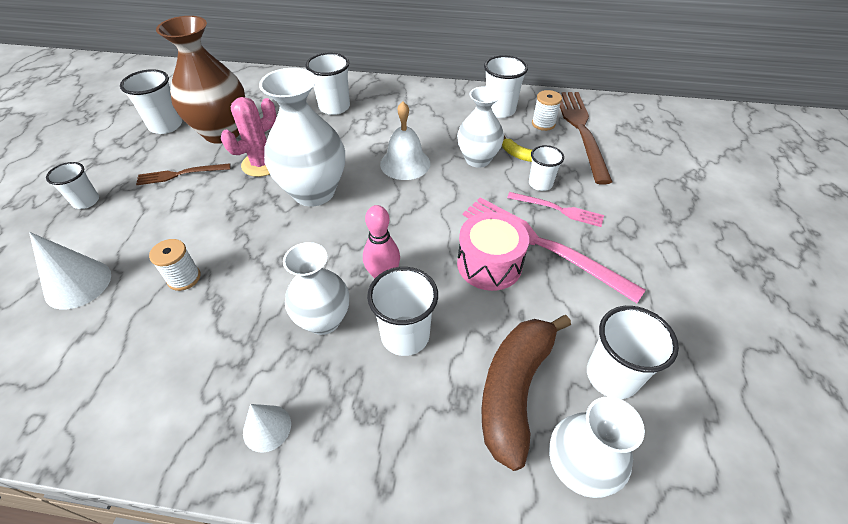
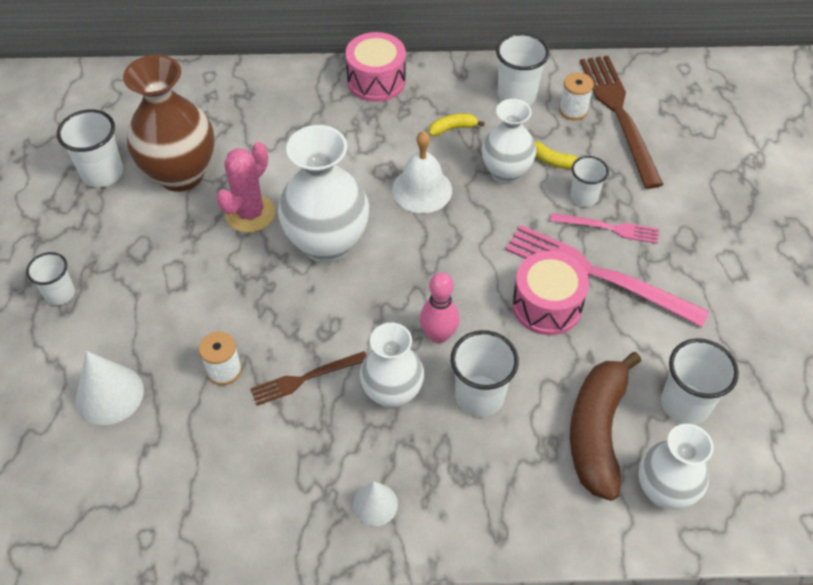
camera: 10 degrees left, 5 degrees up
brown fork [136,163,231,185] -> brown fork moved to [250,351,366,406]
white cup [306,53,350,115] -> none
none -> pink drum [345,32,406,102]
none -> yellow banana [429,114,484,136]

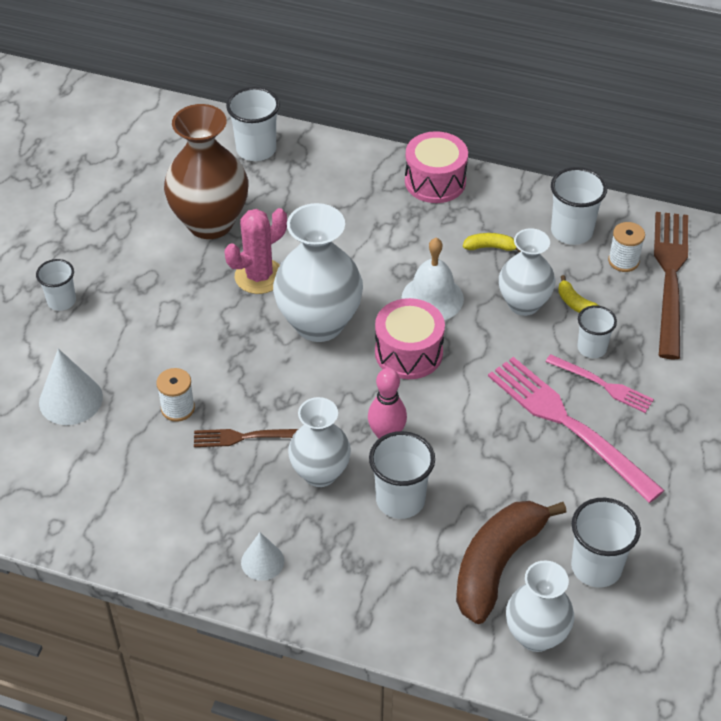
camera: 20 degrees right, 5 degrees down
white cup [57,109,123,187] -> white cup moved to [226,87,280,161]
pink drum [512,251,589,335] -> pink drum moved to [375,298,445,379]

